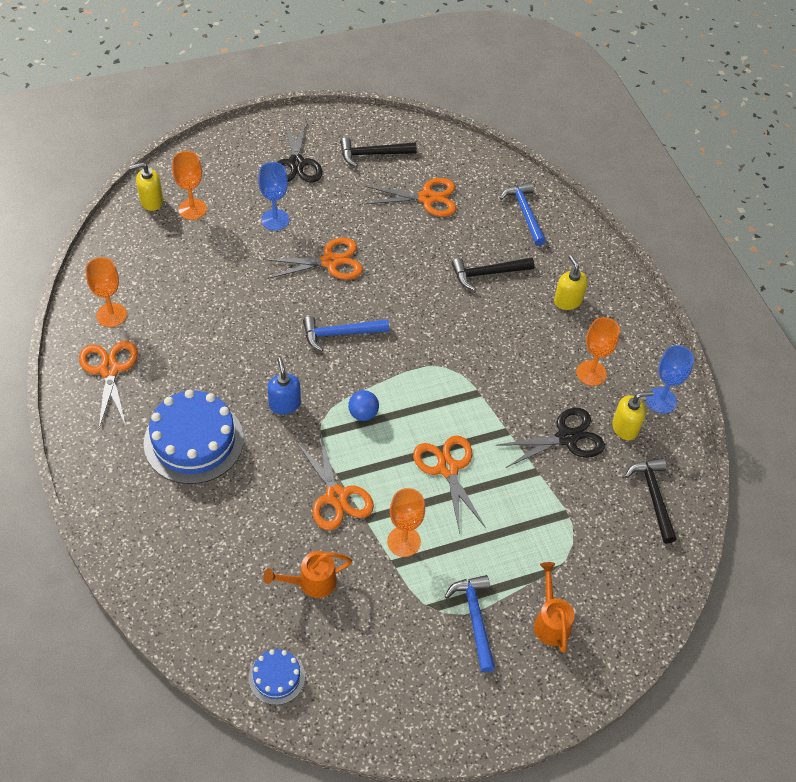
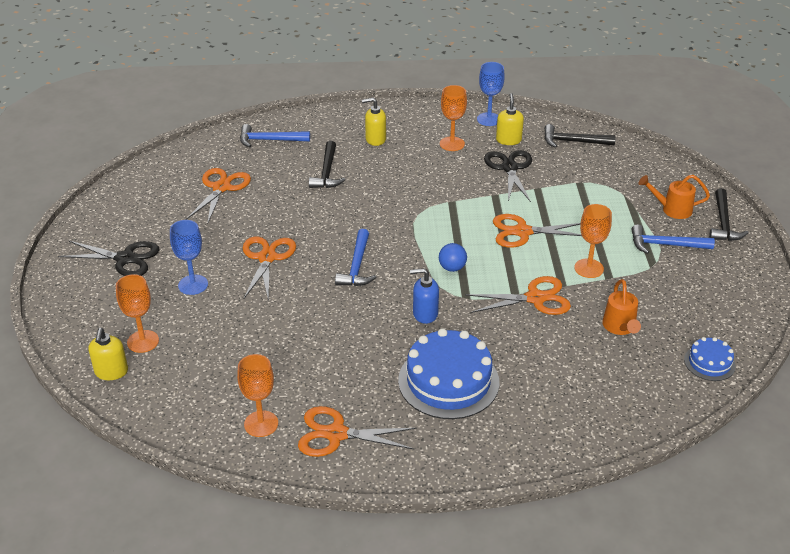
camera: 70 degrees left, 15 degrees down
black hammer [340,137,417,167] -> black hammer moved to [709,188,749,241]

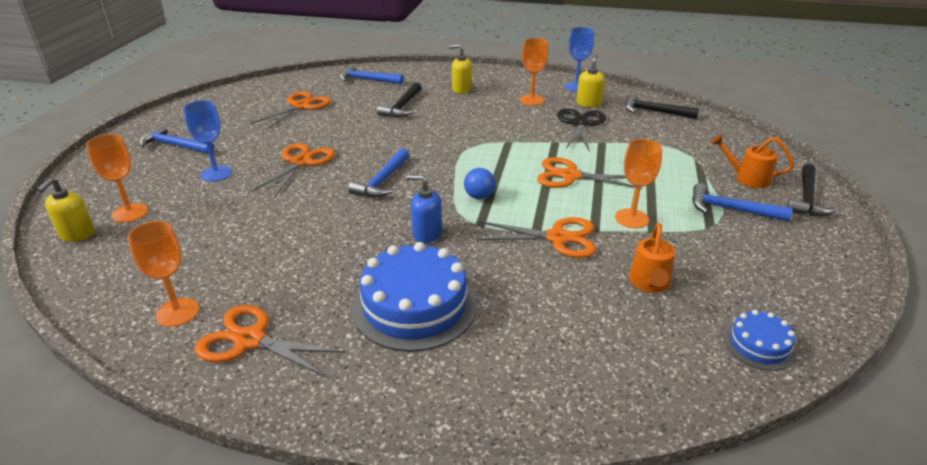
camera: 15 degrees right, 5 degrees down
black scissors [58,240,160,276] -> blue hammer [139,124,214,153]

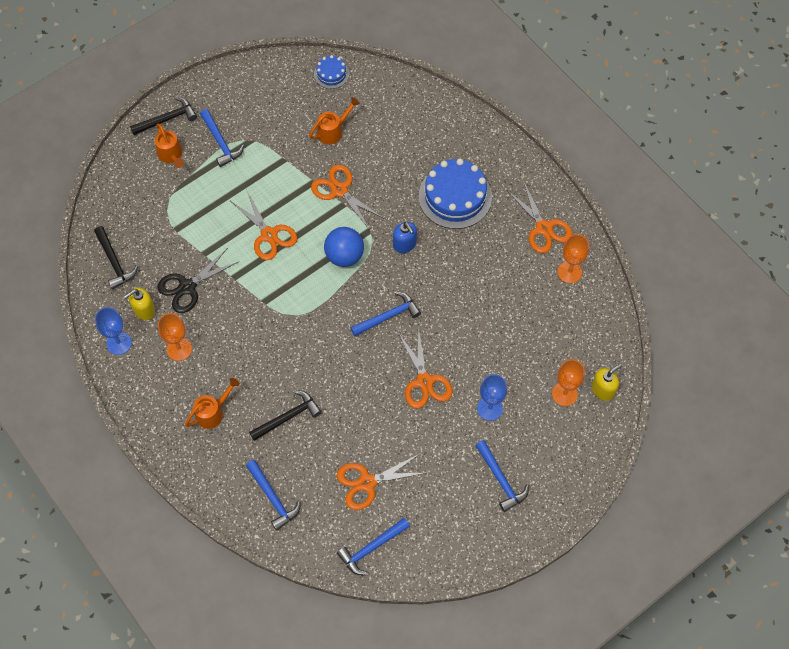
camera: 140 degrees left, 30 degrees up
orange scissors [251,143,335,198] -> orange scissors turned 75 degrees counterclockwise [398,327,452,409]
yellow soap dispenser [449,44,472,94] -> orange watering can [185,378,240,429]
blue ball [464,168,495,199] -> blue ball [324,227,364,267], size x1.67
orange goblet [615,139,662,228] -> none
none -> blue hammer [337,518,410,575]

